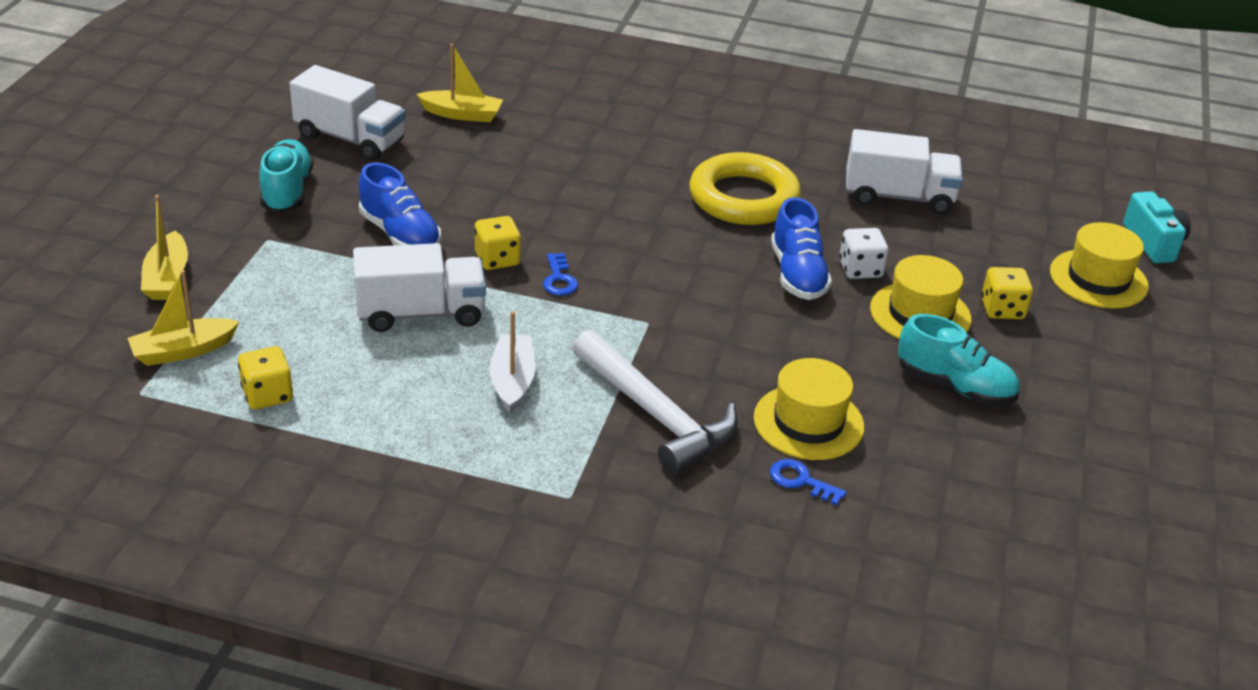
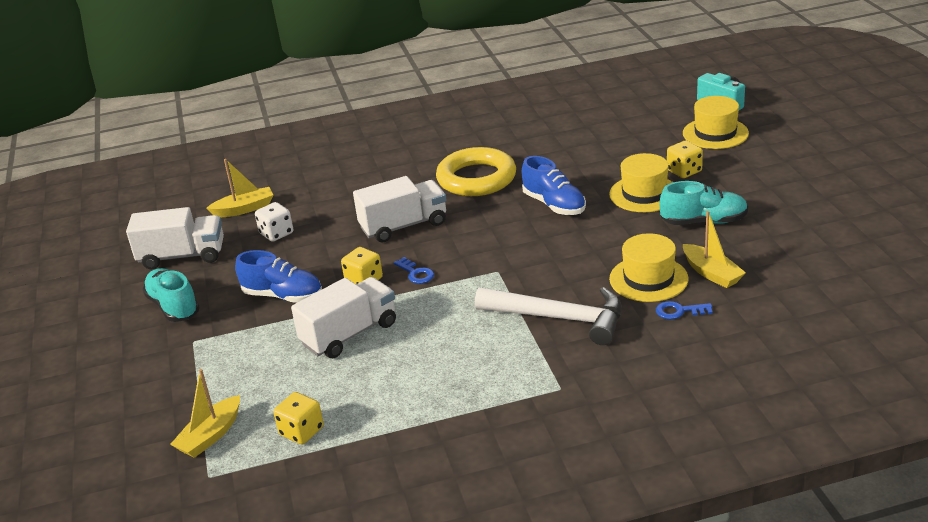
camera: 25 degrees left, 5 degrees down
yellow boat [141,195,188,300] -> yellow boat moved to [683,211,746,288]
white boat [490,311,536,413] -> none
white dice [839,228,888,279] -> white dice moved to [255,202,293,242]
white truck [846,129,963,214] -> white truck moved to [353,176,447,243]

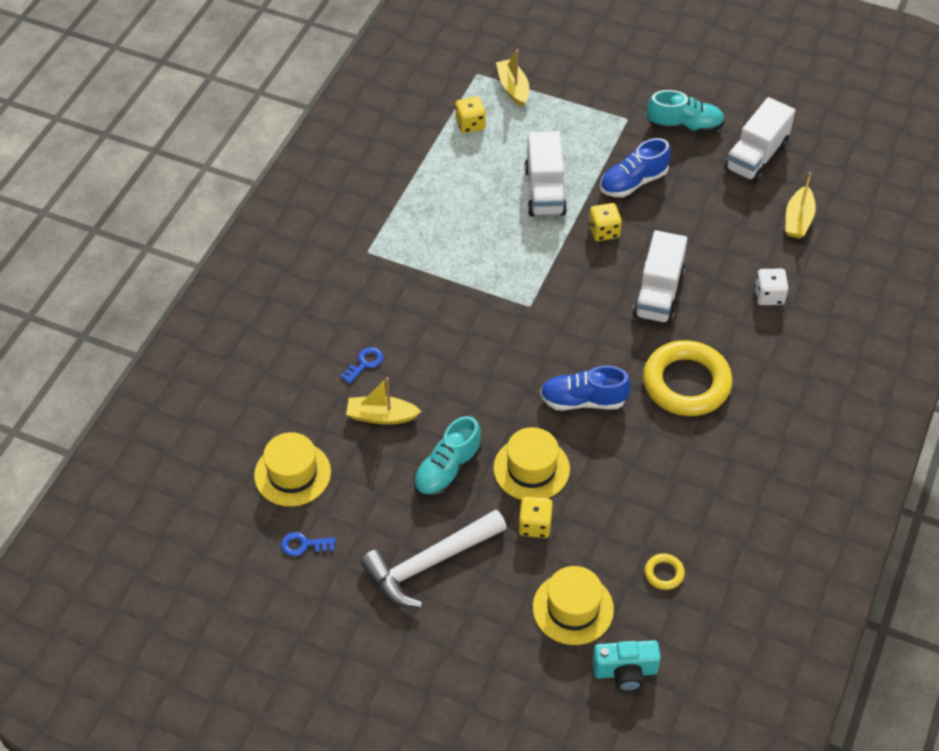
camera: 125 degrees right, 20 degrees up
white dice [255,202,293,242] -> white dice moved to [755,269,788,305]
blue key [394,257,434,284] -> blue key moved to [281,532,336,556]
white hammer [475,287,621,345] -> white hammer moved to [361,510,507,608]
yellow hat [609,233,688,302] -> yellow hat moved to [254,432,331,507]
none -> yellow ring [645,553,685,590]

